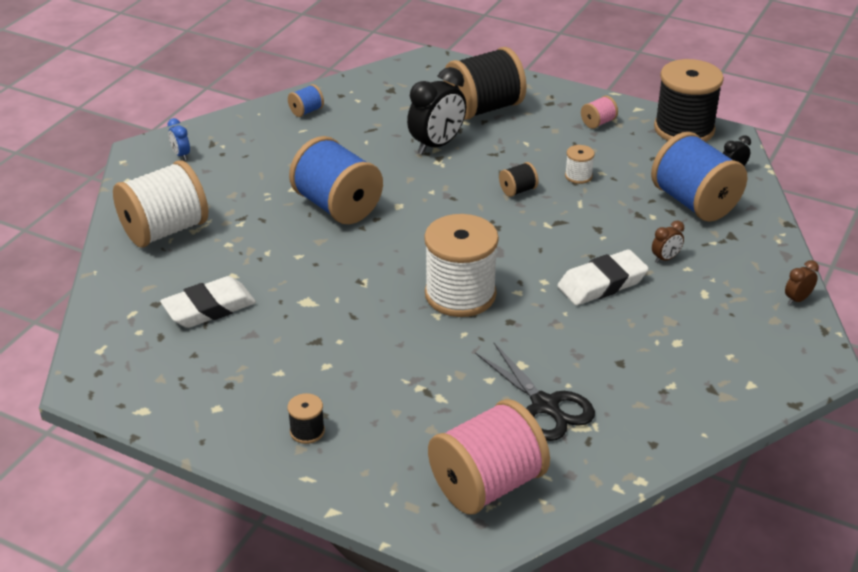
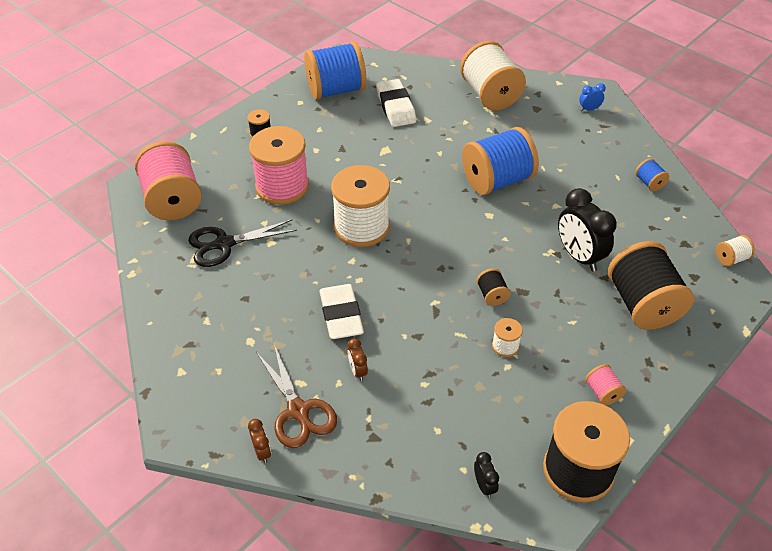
camera: 105 degrees right, 10 degrees up
blue spool [651,132,747,222] -> blue spool moved to [304,42,366,100]
none -> pink spool [249,126,309,205]
none -> brown scissors [256,344,337,448]
none -> white spool [716,235,755,266]

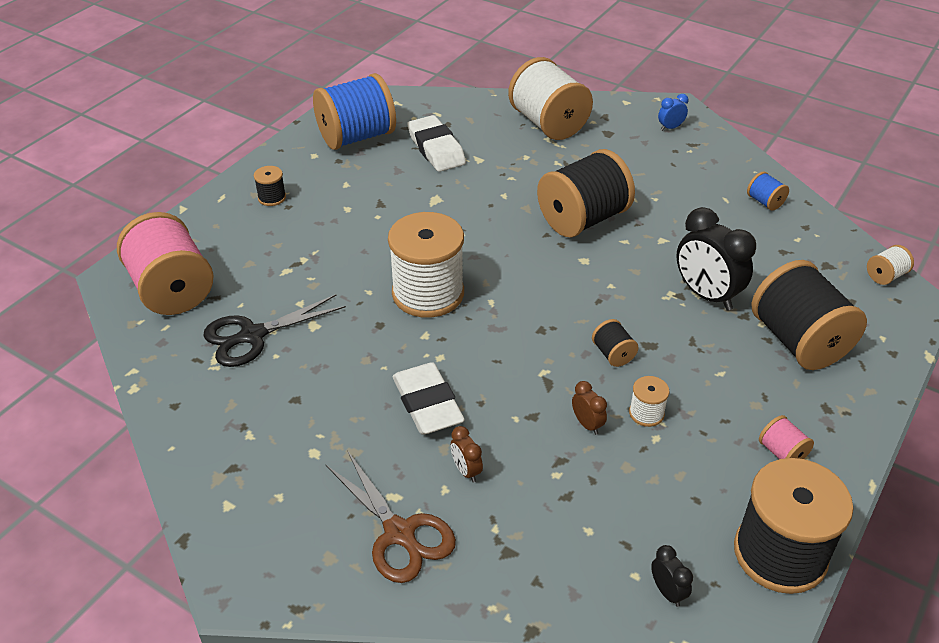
camera: 10 degrees left, 5 degrees down
brown clock [248,419,271,463] -> brown clock moved to [572,381,607,435]
pink spool [249,126,309,205] -> none
blue spool [462,127,539,195] -> black spool [537,149,635,237]

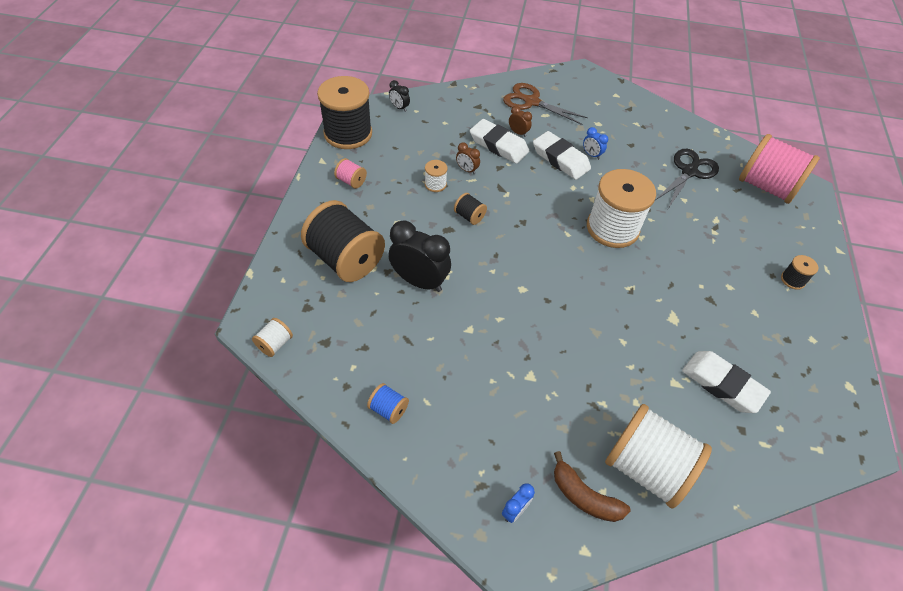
camera: 155 degrees right, 10 degrees up
blue spool [313,73,396,150] -> none
black spool [537,149,635,237] -> none
none -> white eraser [470,119,529,164]
none -> brown banana [554,451,631,522]
none -> blue clock [583,127,608,160]

